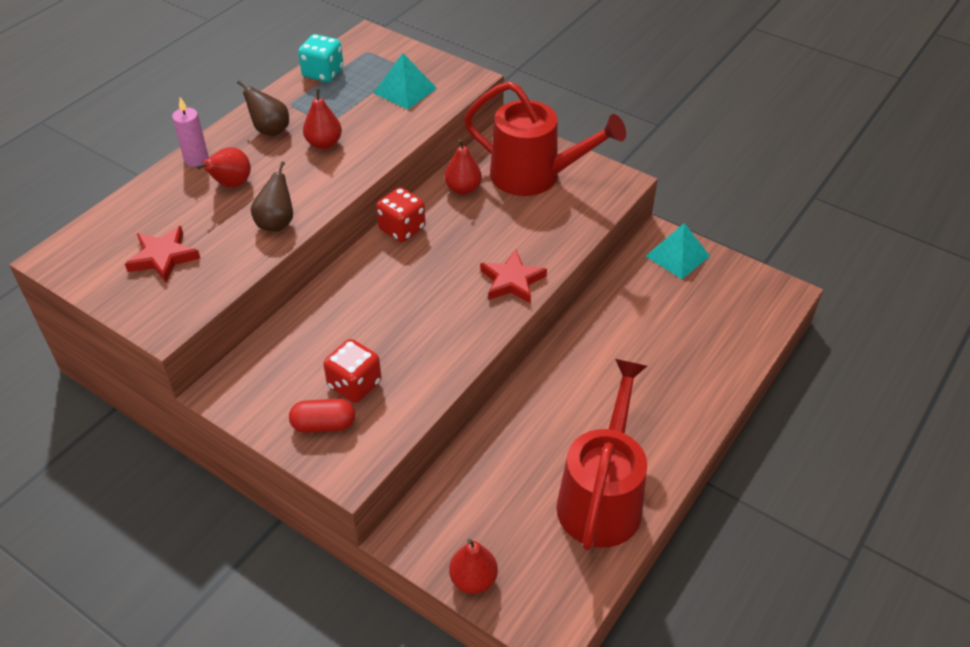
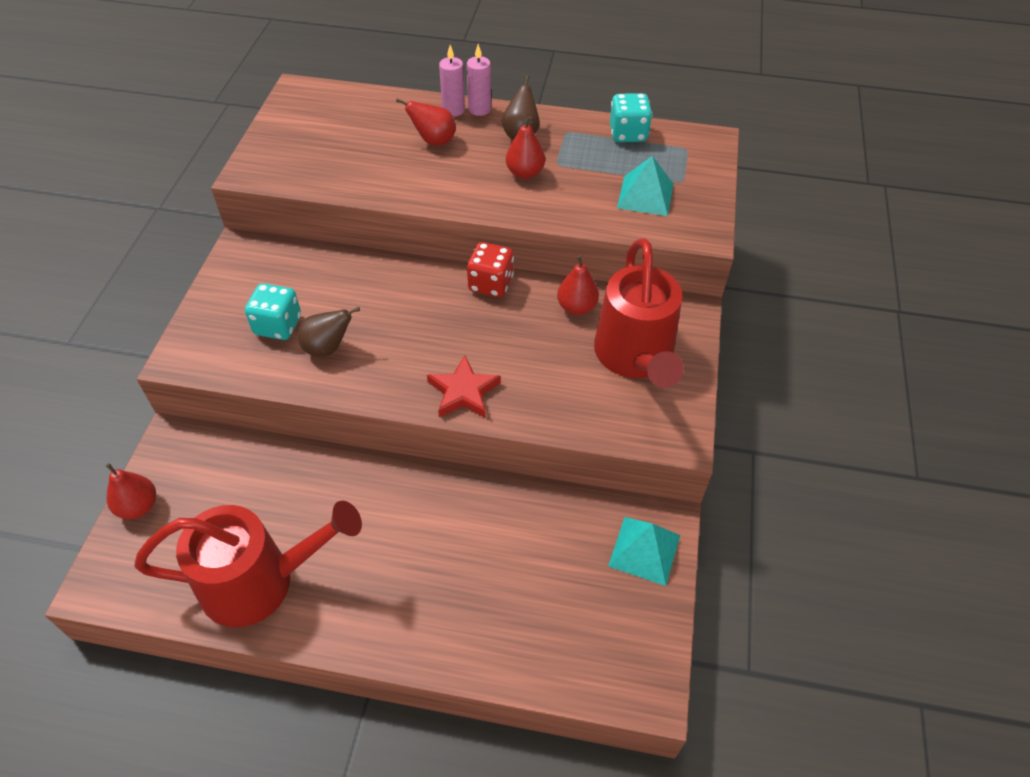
camera: 65 degrees right, 5 degrees up
red star [125,226,201,283] -> none
brown pear [251,161,293,232] -> brown pear moved to [298,307,360,357]
red capsule [289,399,355,433] -> none
red dice [323,339,382,403] -> turquoise dice [245,283,301,340]
none -> pink candle [467,44,491,116]

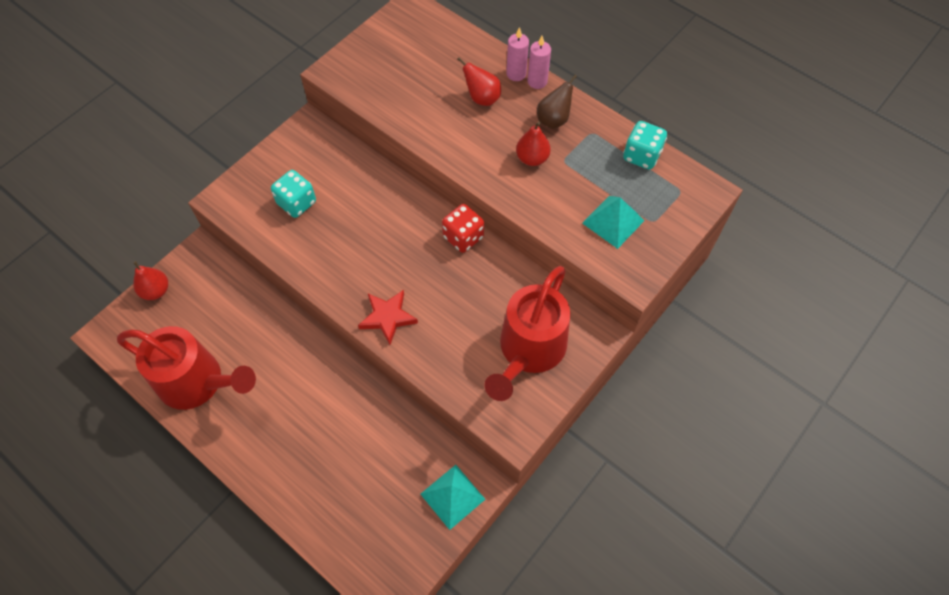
camera: 30 degrees right, 10 degrees up
brown pear [298,307,360,357] -> none
red pear [557,255,599,315] -> none

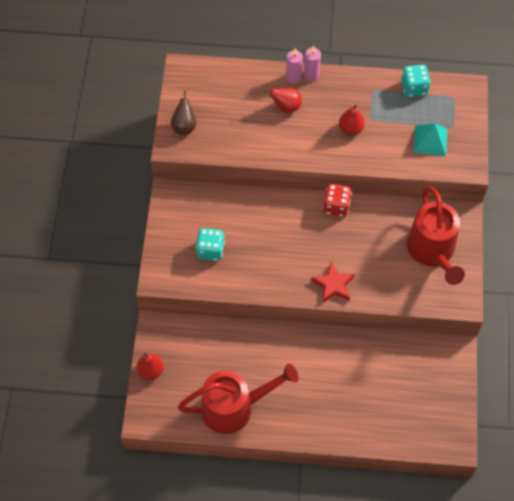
camera: 35 degrees left, 0 degrees up
turquoise pyramid [421,465,486,530] -> none
brown pear [537,75,577,129] -> brown pear moved to [171,91,196,135]

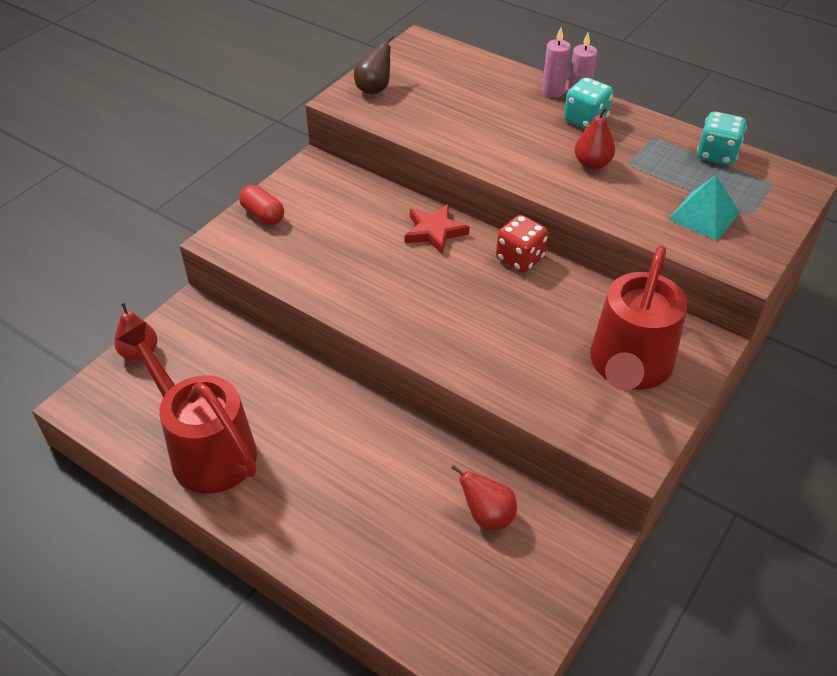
camera: 30 degrees right, 15 degrees down
red watering can [178,364,299,434] -> red watering can turned 150 degrees counterclockwise [117,322,257,493]
turquoise dice [196,228,225,261] -> turquoise dice moved to [564,77,613,129]
red pear [264,88,302,113] -> red pear moved to [451,465,517,530]
red star [311,262,355,303] -> red star moved to [405,204,470,254]
none -> red capsule [239,185,284,225]

